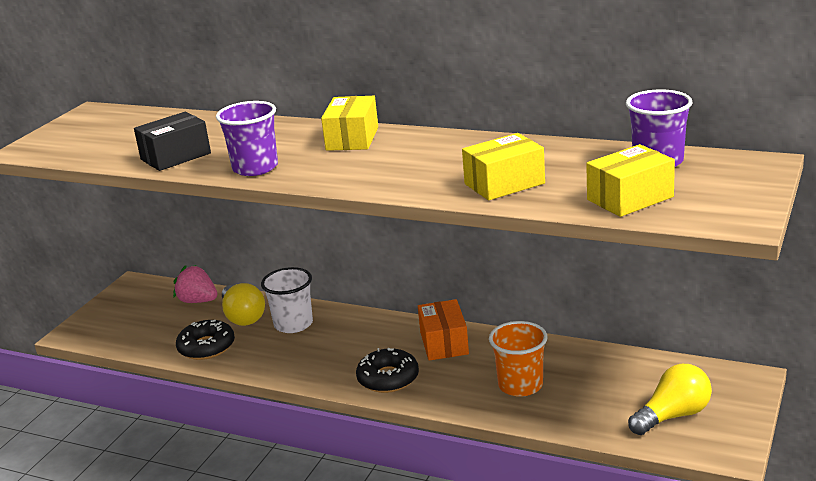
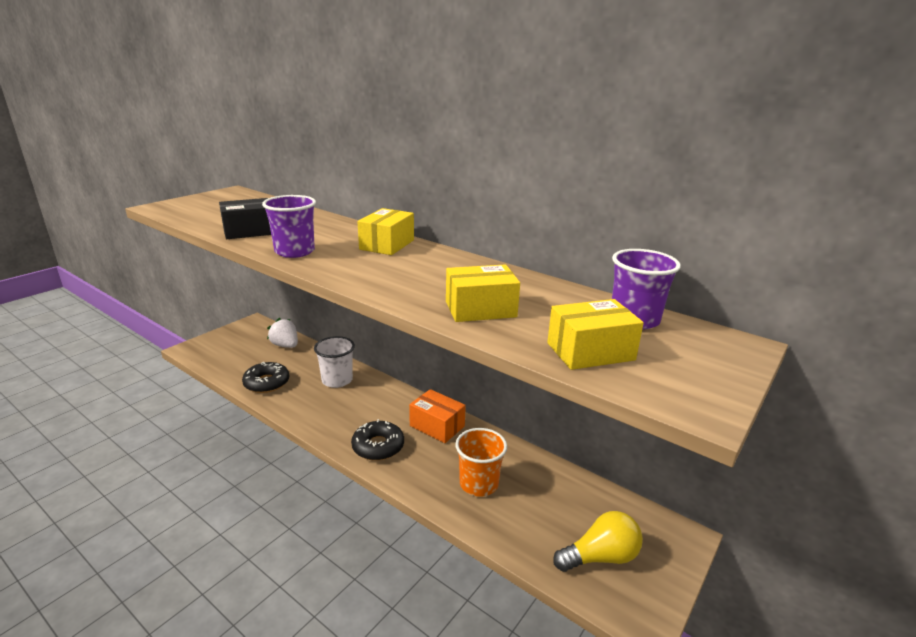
camera: 10 degrees right, 0 degrees up
pink strawberry [173,265,217,303] -> white strawberry [267,318,298,348]
yellow light bulb [222,283,265,326] -> none
orange box [418,299,469,361] -> orange box turned 60 degrees counterclockwise [409,389,466,443]

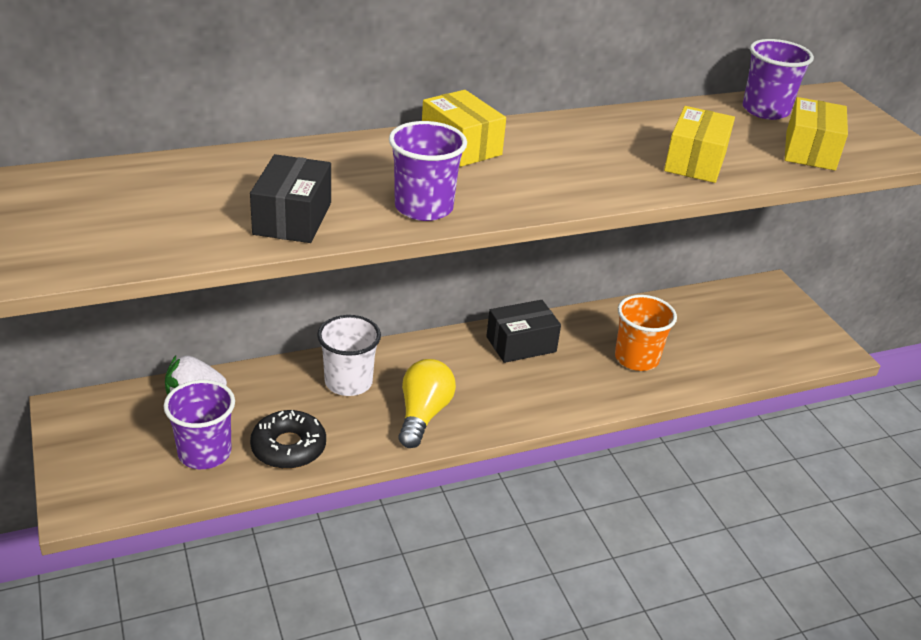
camera: 60 degrees left, 10 degrees up
black donut [351,419,404,461] -> none
orange box [409,389,466,443] -> black box [486,300,561,363]
yellow light bulb [553,511,643,572] -> yellow light bulb moved to [398,359,456,448]
none -> purple cup [164,380,235,469]

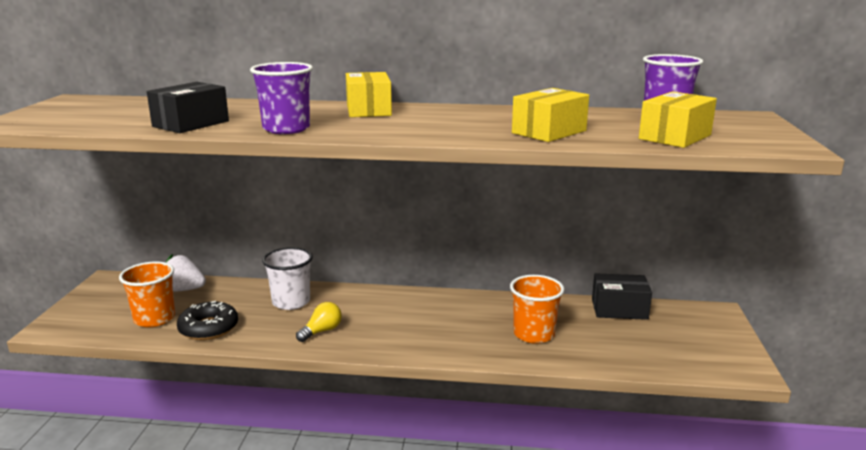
camera: 30 degrees right, 15 degrees down
purple cup [164,380,235,469] -> orange cup [119,261,175,327]
yellow light bulb [398,359,456,448] -> yellow light bulb [296,302,342,342], size x0.64
black box [486,300,561,363] -> black box moved to [592,273,652,320]

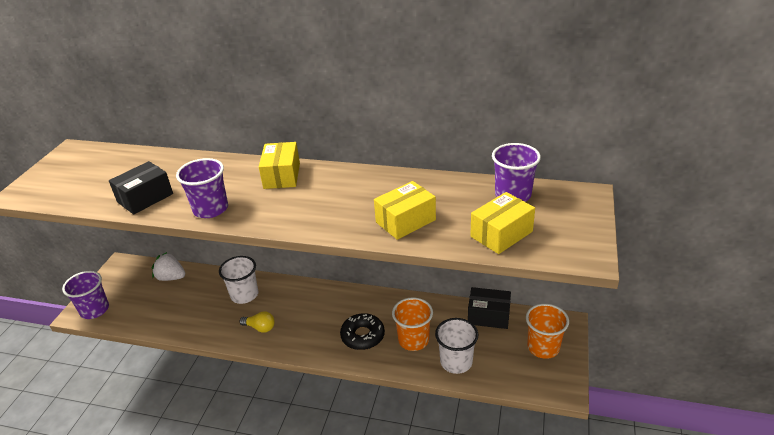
camera: 10 degrees right, 15 degrees up
orange cup [119,261,175,327] -> orange cup moved to [526,304,569,359]
black donut [177,301,238,340] -> black donut moved to [340,313,385,350]
yellow light bulb [296,302,342,342] -> yellow light bulb turned 60 degrees clockwise [239,311,275,333]
none -> purple cup [62,271,109,319]
none -> white cup [435,318,478,374]

